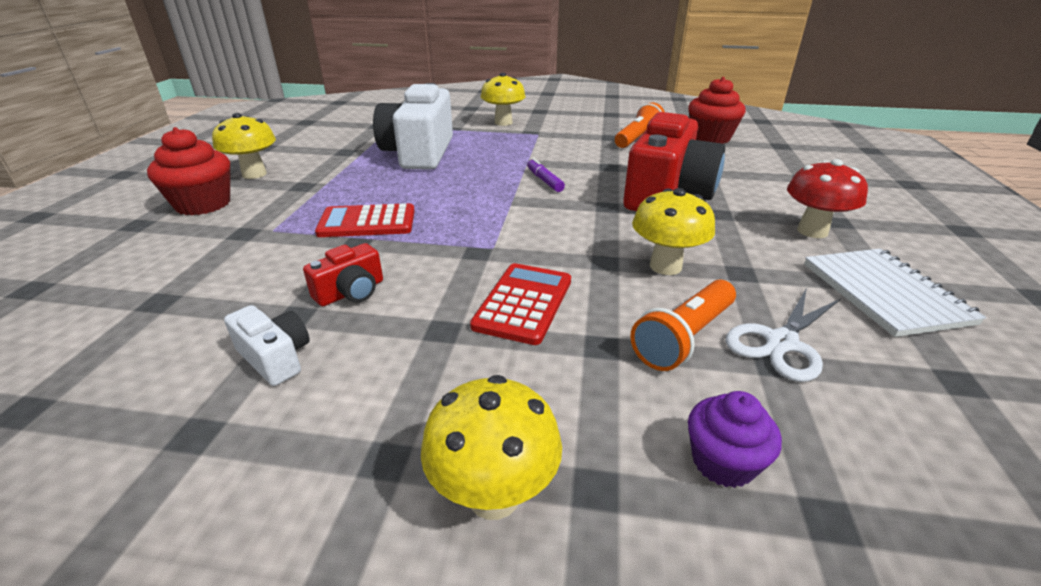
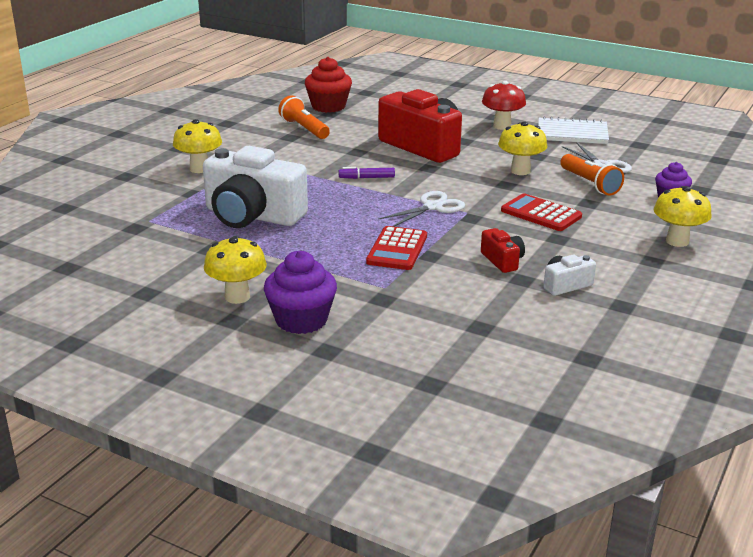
camera: 70 degrees left, 5 degrees down
red cupcake [147,127,230,215] -> purple cupcake [264,251,337,334]
none -> white scissors [379,191,465,227]

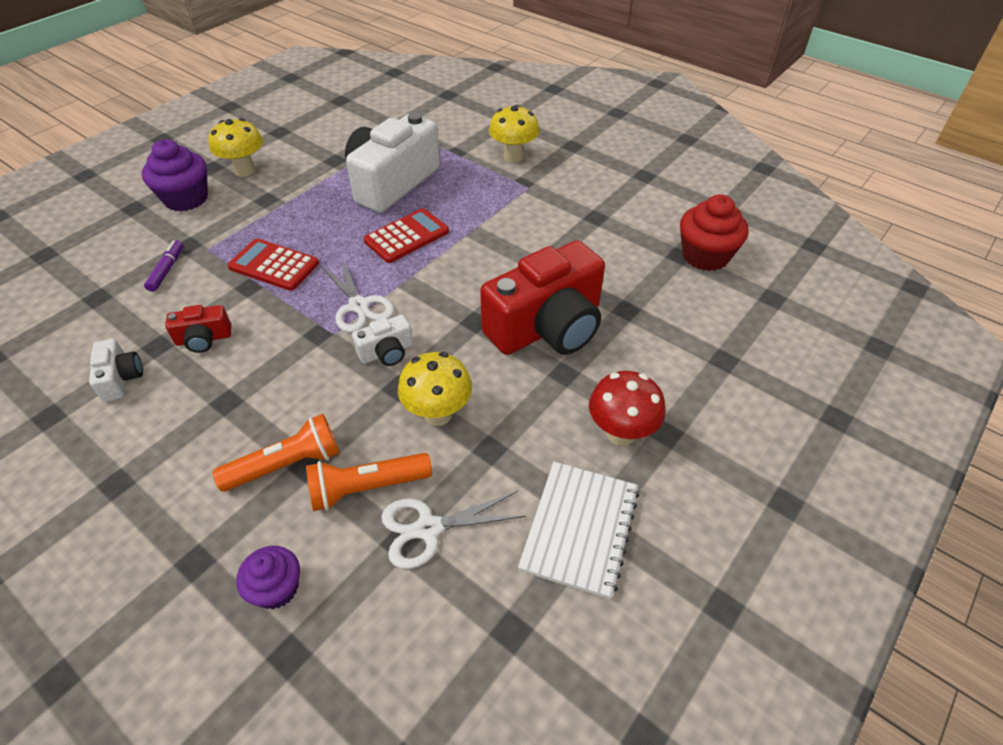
camera: 100 degrees right, 20 degrees up
orange flashlight [278,95,330,139] -> orange flashlight moved to [213,414,340,492]
purple marker [339,167,395,179] -> purple marker moved to [144,240,183,292]
red calculator [501,193,582,231] -> red calculator moved to [364,208,449,263]
yellow mushroom [654,186,712,247] -> none
none -> white camera [352,315,413,366]

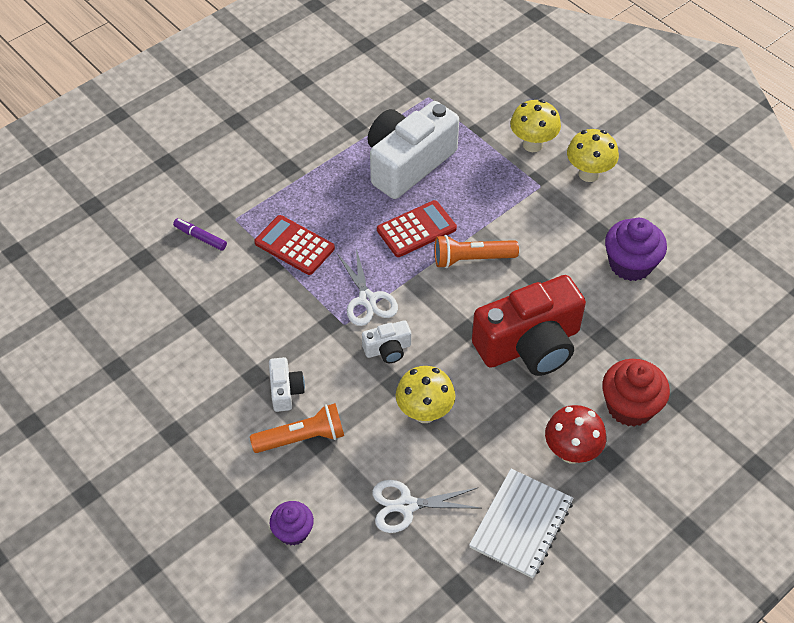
camera: 10 degrees right, 5 degrees up
white camera [89,339,143,402] -> white camera moved to [269,357,305,412]
purple cupcake [142,139,208,211] -> purple cupcake moved to [605,218,667,281]
purple marker [144,240,183,292] -> purple marker turned 75 degrees counterclockwise [173,218,227,251]
red camera [165,305,231,353] -> none
yellow mushroom [209,118,263,177] -> yellow mushroom moved to [567,129,619,182]
orange flashlight [306,453,432,511] -> orange flashlight moved to [434,235,519,268]
red cupcake [680,194,749,271] -> red cupcake moved to [602,359,670,427]

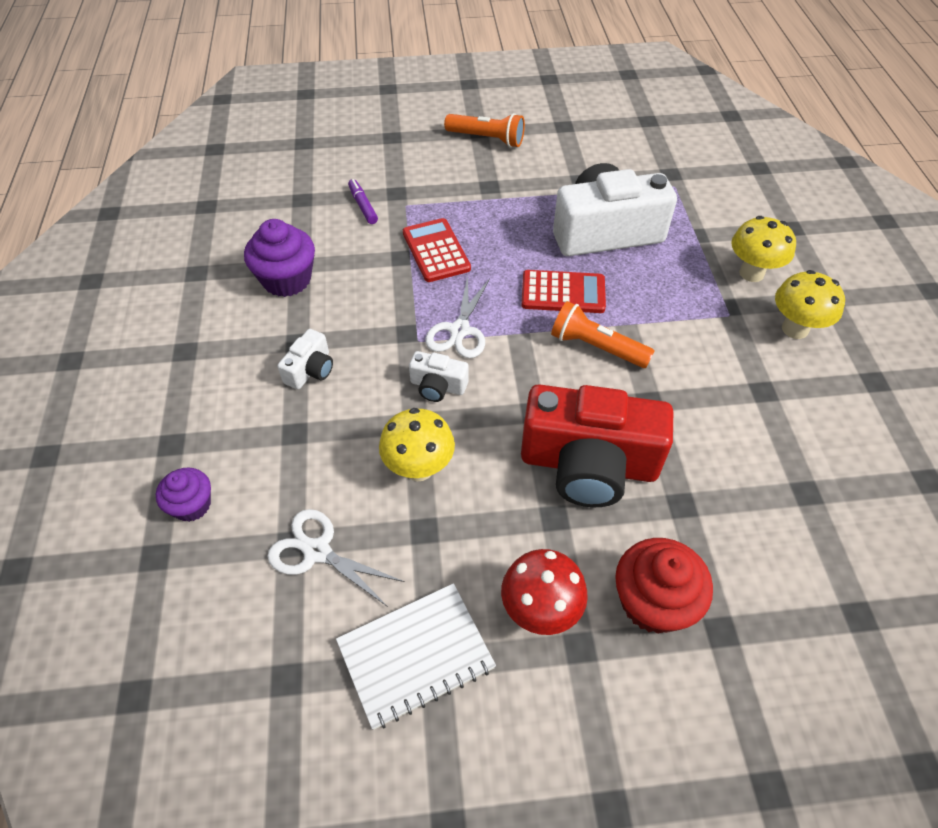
camera: 35 degrees right, 0 degrees up
orange flashlight [250,403,344,453] -> orange flashlight moved to [444,113,525,147]
purple cupcake [605,218,667,281] -> purple cupcake moved to [244,219,315,297]

